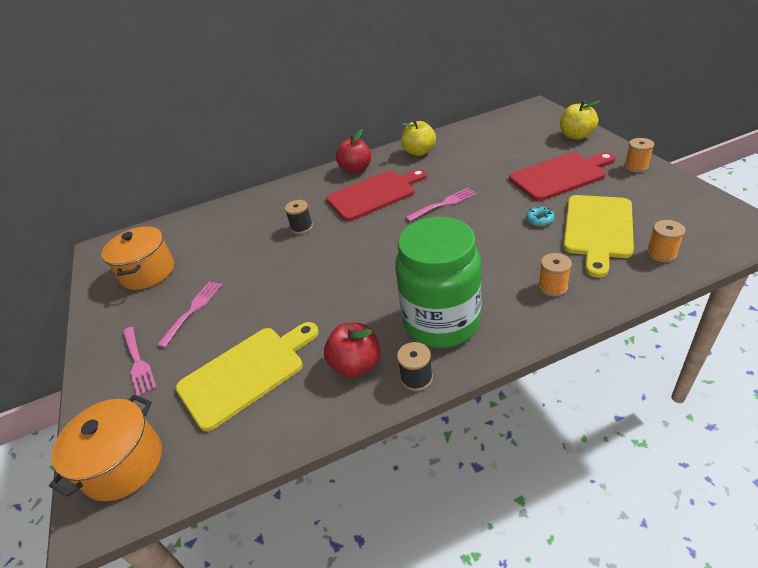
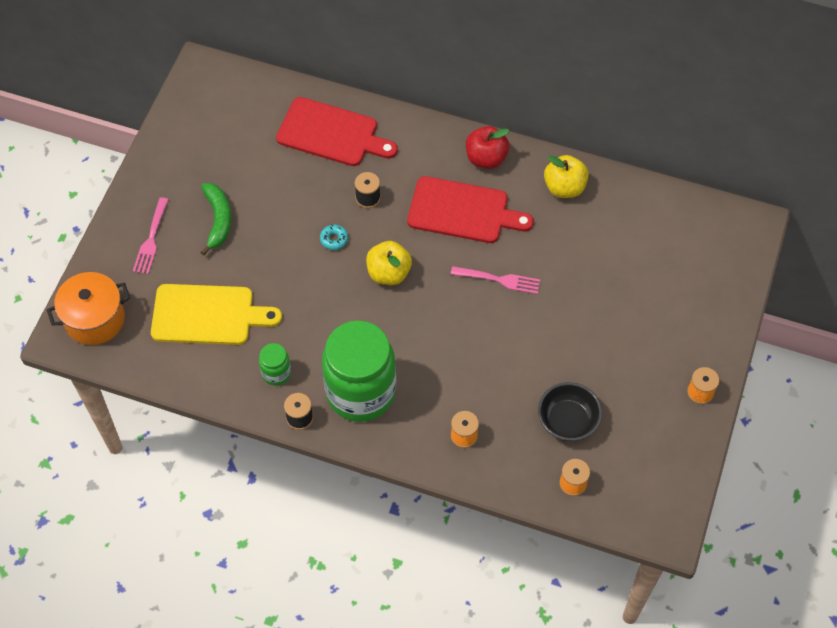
camera: 35 degrees right, 20 degrees up
orange pot [101,226,174,290] -> none
pink fork [157,282,222,348] -> green banana [200,183,231,256]
red apple [324,323,380,377] -> green jar [259,343,291,386]
red cutting board [509,152,616,201] -> red cutting board moved to [276,97,398,166]
turquoise donut [526,207,555,226] -> turquoise donut moved to [320,224,348,250]
yellow apple [560,100,600,140] -> yellow apple moved to [366,241,412,285]
yellow cutting board [563,195,634,277] -> black bowl [538,382,602,441]

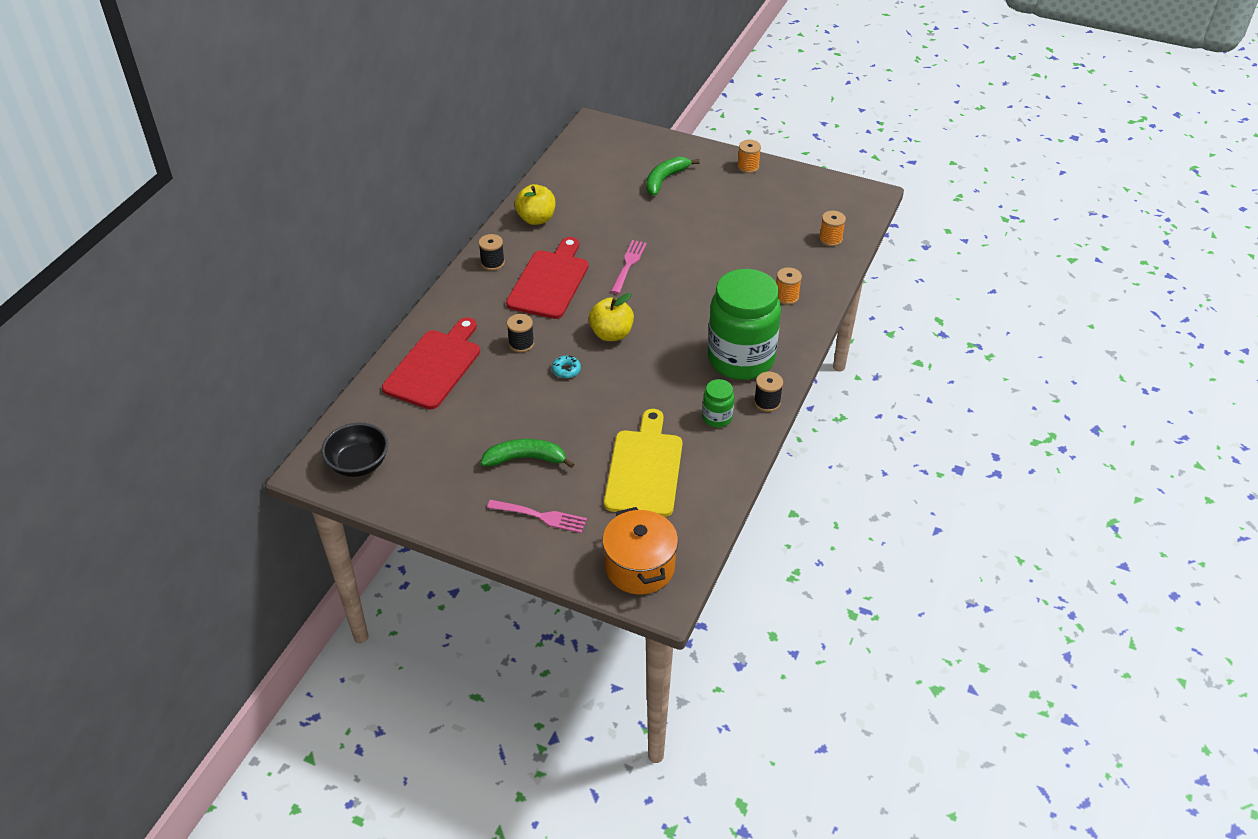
camera: 85 degrees left, 15 degrees down
red apple [466,126,509,169] -> black spool [479,234,505,271]
black bowl [538,382,602,441] -> black bowl moved to [321,423,388,477]
none -> green banana [646,157,700,196]

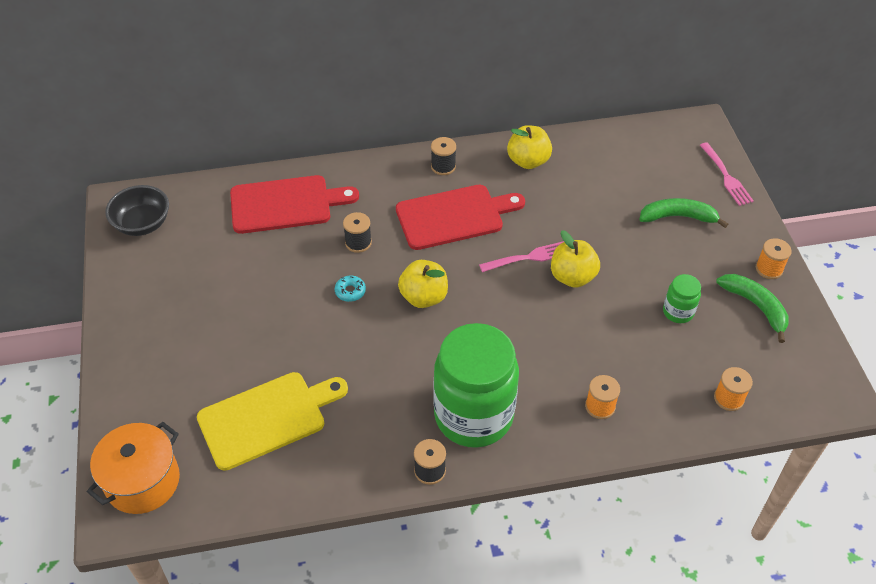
camera: 55 degrees right, 5 degrees up
green banana [481,439,574,468] -> green banana moved to [716,274,789,343]
pink fork [487,500,587,533] -> pink fork moved to [700,142,754,206]
green jar [702,379,734,428] -> green jar moved to [663,274,701,323]
none -> yellow apple [551,230,600,288]

